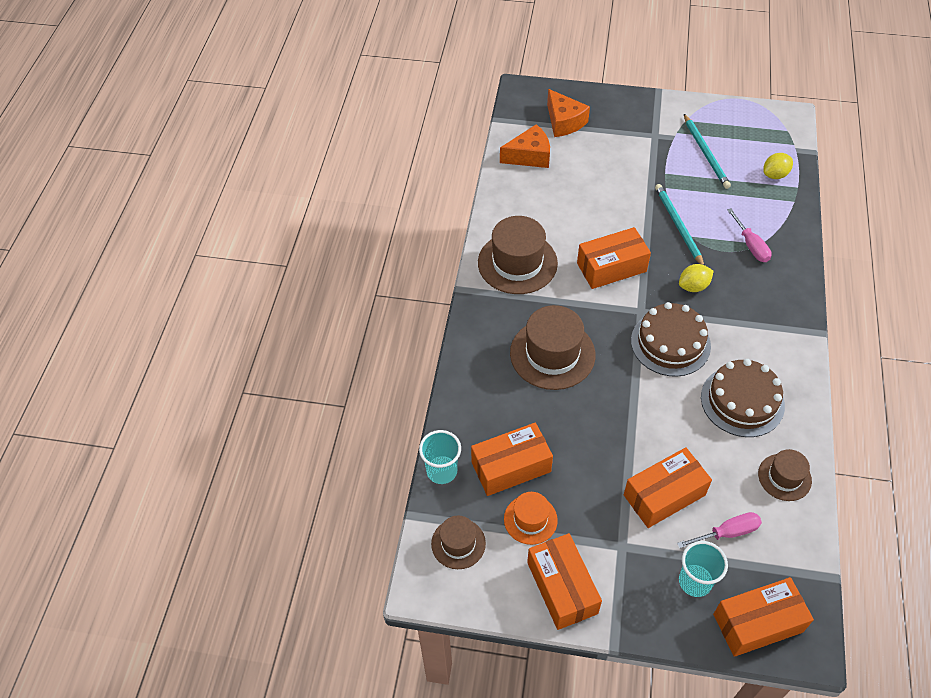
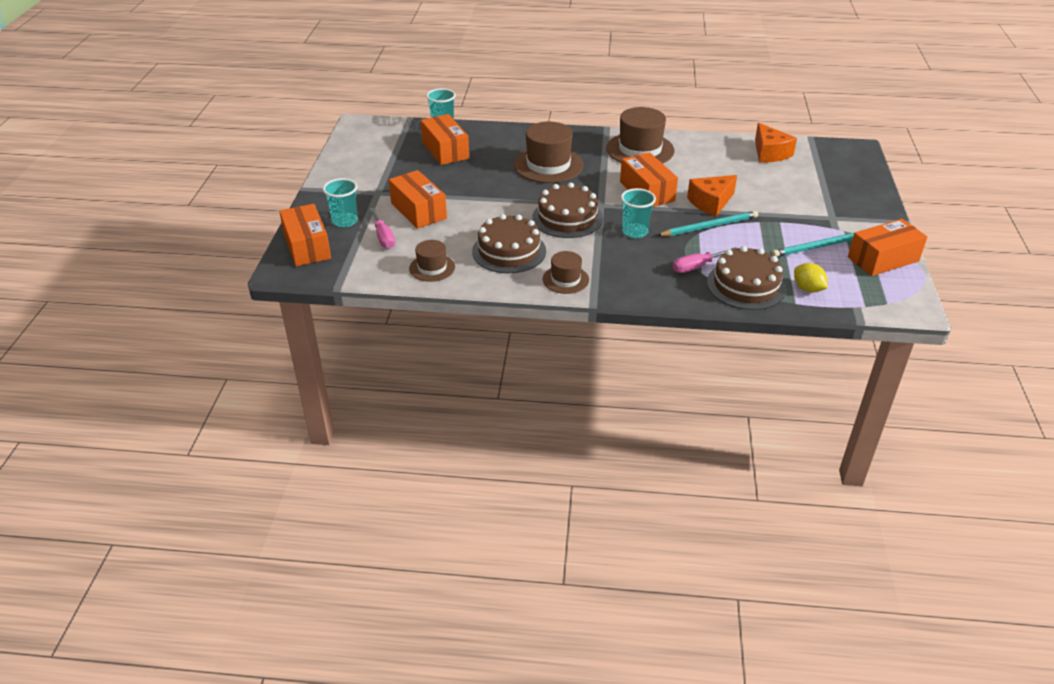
camera: 85 degrees right, 15 degrees down
brown hat [431,515,486,569] -> brown hat moved to [543,251,589,294]
orange hat [504,492,558,545] -> none
orange box [527,533,602,630] -> orange box moved to [848,219,927,276]
orange cheese [547,89,590,137] -> orange cheese moved to [687,175,737,216]
yellow lemon [679,264,713,292] -> turquoise cup [621,188,656,238]
none -> brown cake [707,246,786,310]

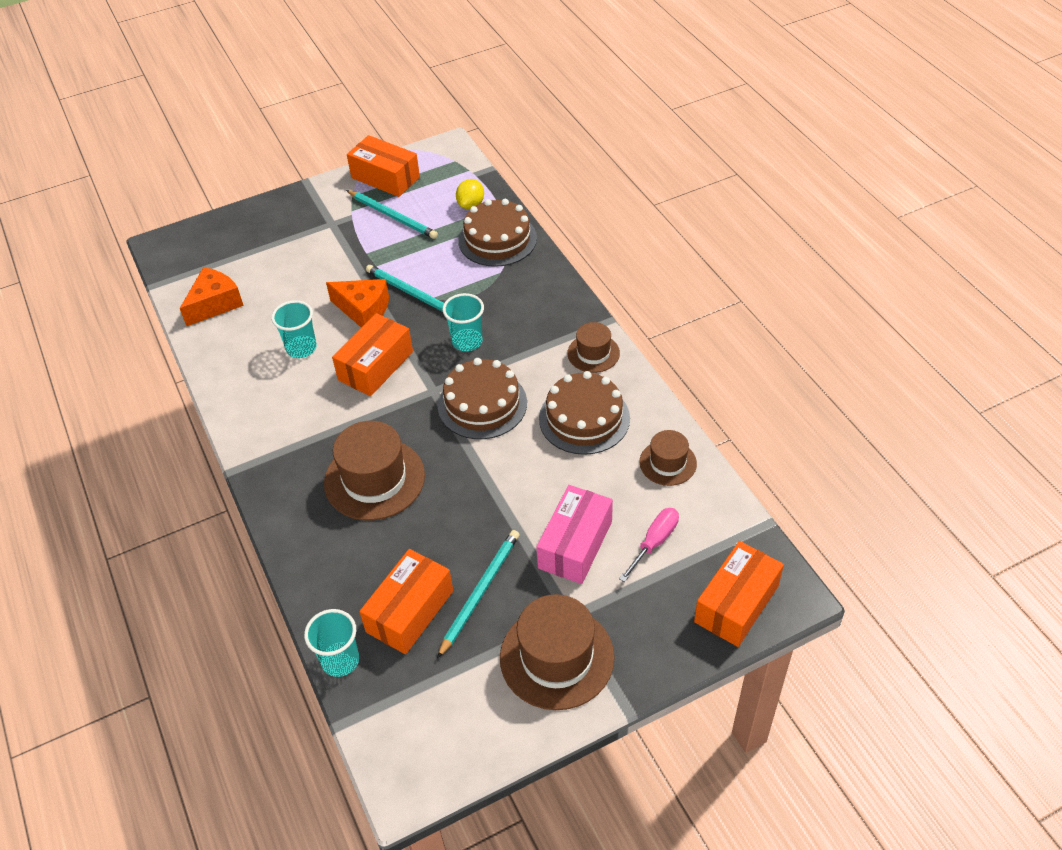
camera: 120 degrees left, 10 degrees up
turquoise cup [323,178,358,228] -> turquoise cup moved to [271,300,317,358]
orange box [389,170,447,229] -> pink box [536,485,613,584]
brown hat [606,107,674,164] -> brown hat moved to [500,594,615,710]
pink screwdriver [673,247,737,273] -> none
none -> turquoise pencil [437,530,520,659]

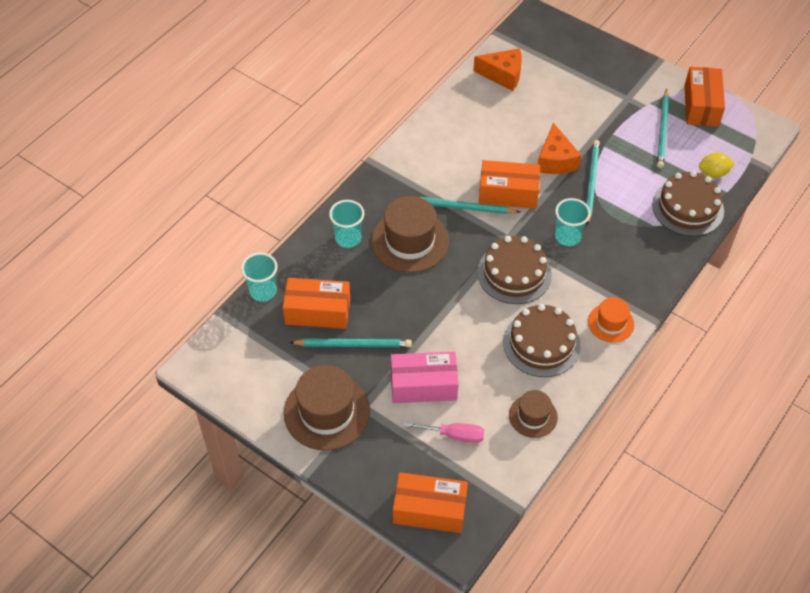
camera: 60 degrees right, 5 degrees up
turquoise cup [271,300,317,358] -> turquoise cup moved to [329,200,365,248]
brown hat [567,322,620,373] -> orange hat [588,297,634,343]
none -> turquoise pencil [417,196,520,214]

